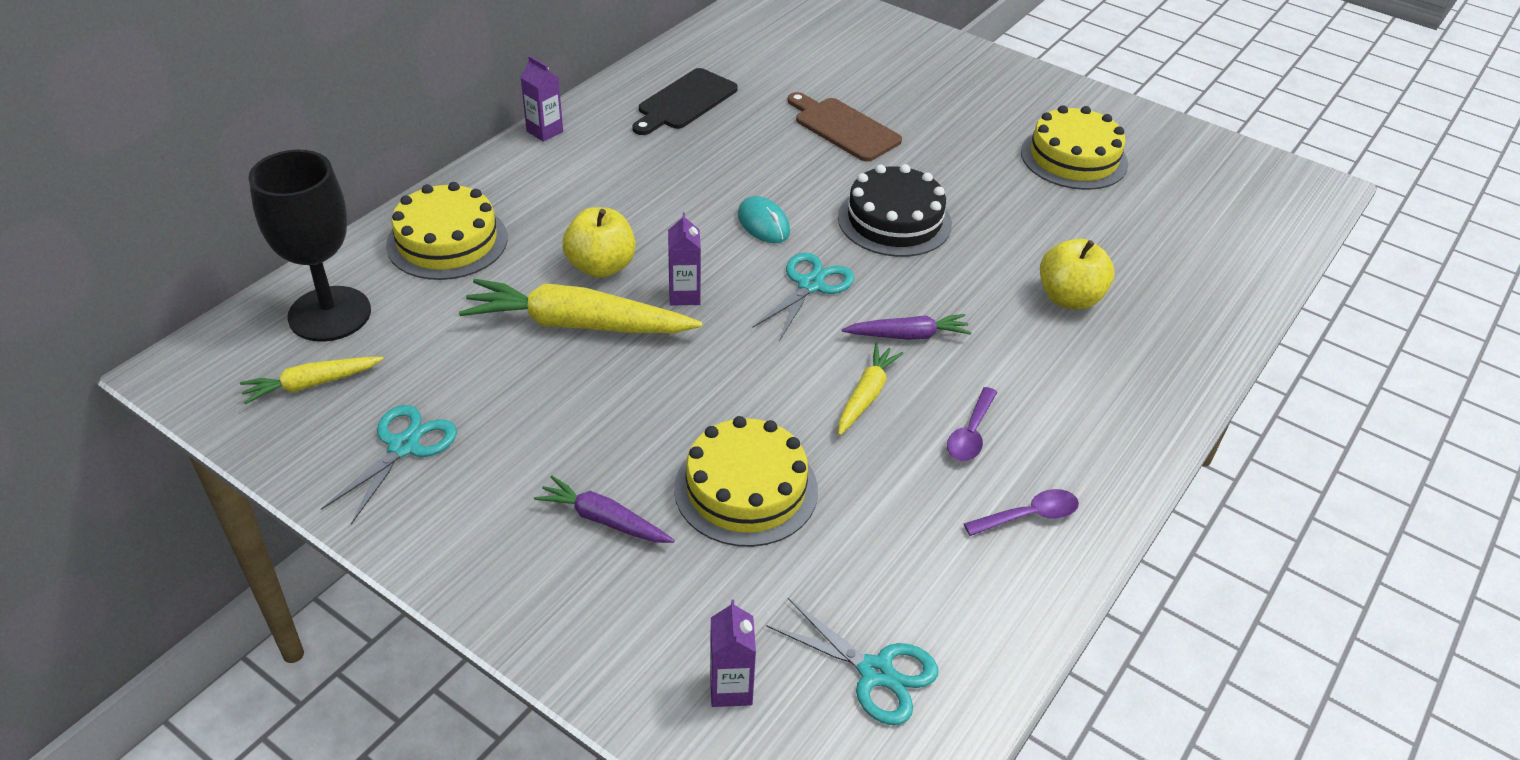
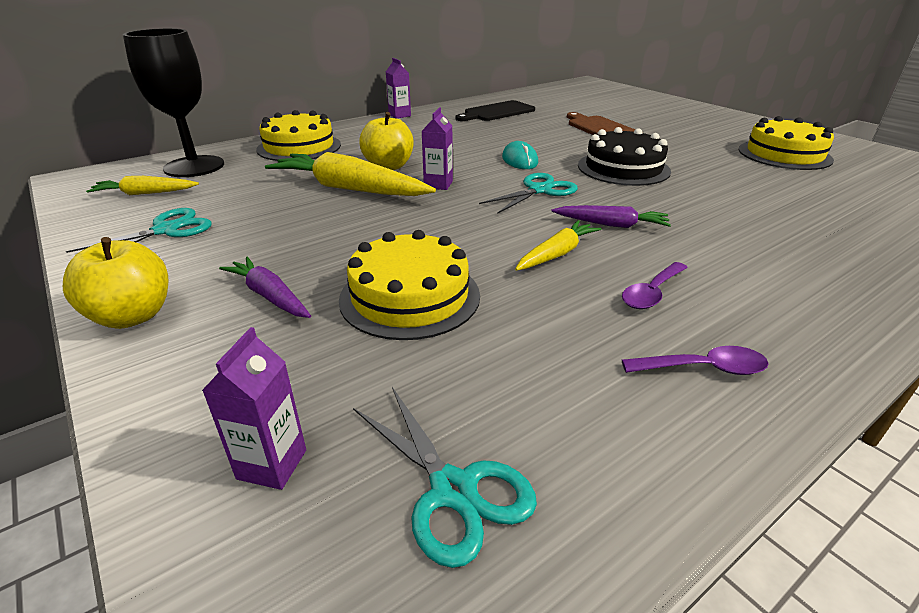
camera: 20 degrees right, 10 degrees down
yellow apple [1040,239,1115,310] -> yellow apple moved to [63,237,168,329]

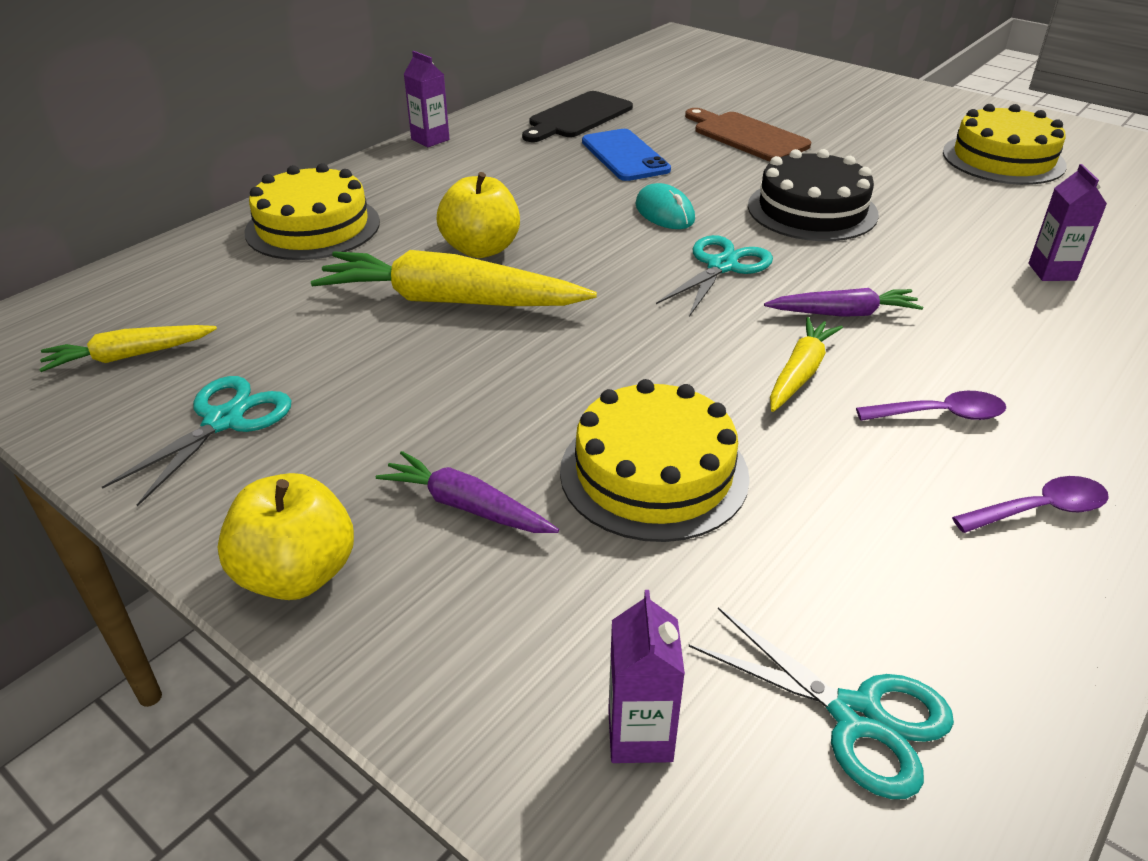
camera: 15 degrees left, 5 degrees up
black goblet [123,28,224,177] -> none
purple carton [422,107,453,190] -> purple carton moved to [1028,164,1107,281]
purple spoon [622,262,688,309] -> purple spoon turned 120 degrees counterclockwise [856,391,1006,421]
none -> blue phone [582,129,671,181]

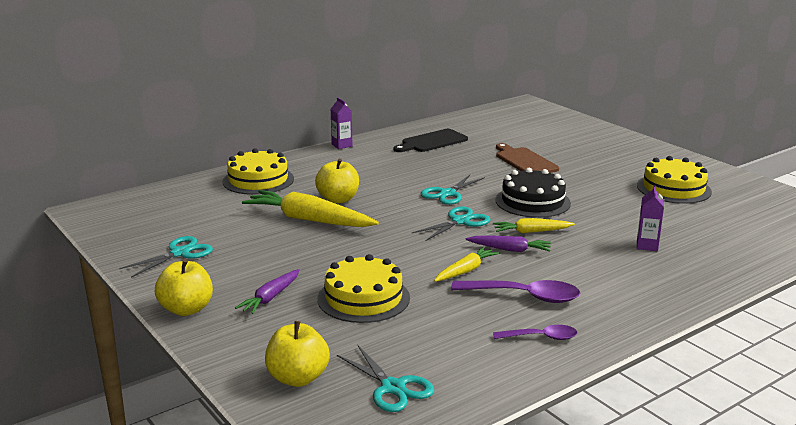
camera: 15 degrees right, 15 degrees down
yellow carrot [39,325,217,372] -> yellow carrot moved to [493,218,575,233]
purple carrot [376,451,559,533] -> purple carrot turned 105 degrees counterclockwise [235,269,300,314]
blue phone [582,129,671,181] -> none
purple carton [608,590,685,763] -> yellow apple [265,321,330,387]
turquoise mouse [635,183,695,229] -> turquoise scissors [421,175,485,205]
purple spoon [856,391,1006,421] -> purple spoon [451,280,580,303], size x1.65

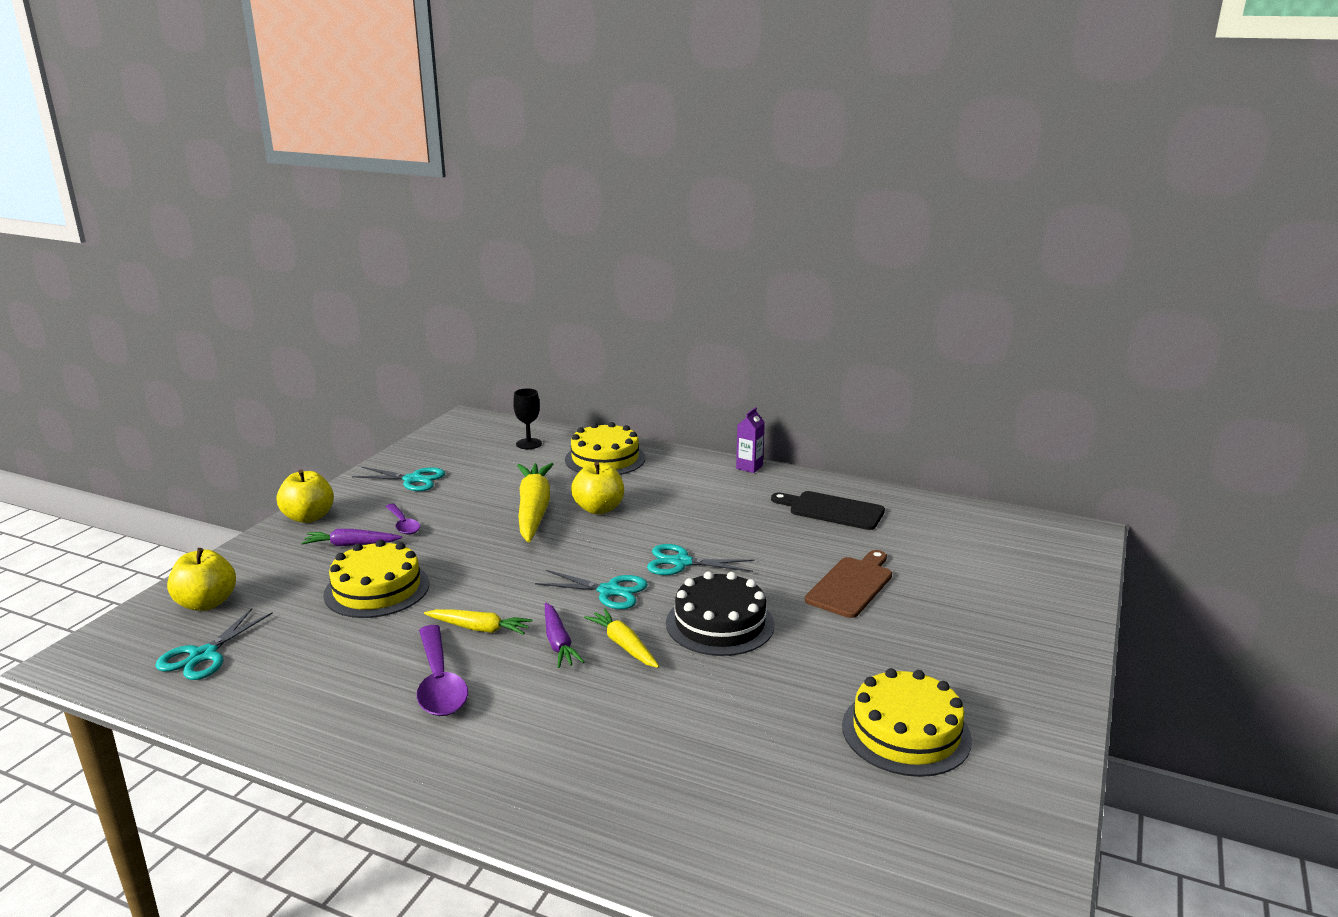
camera: 60 degrees right, 0 degrees up
purple spoon [493,325,577,340] -> purple spoon moved to [385,504,420,535]
purple carton [637,185,664,251] -> none
none -> black goblet [513,388,542,449]

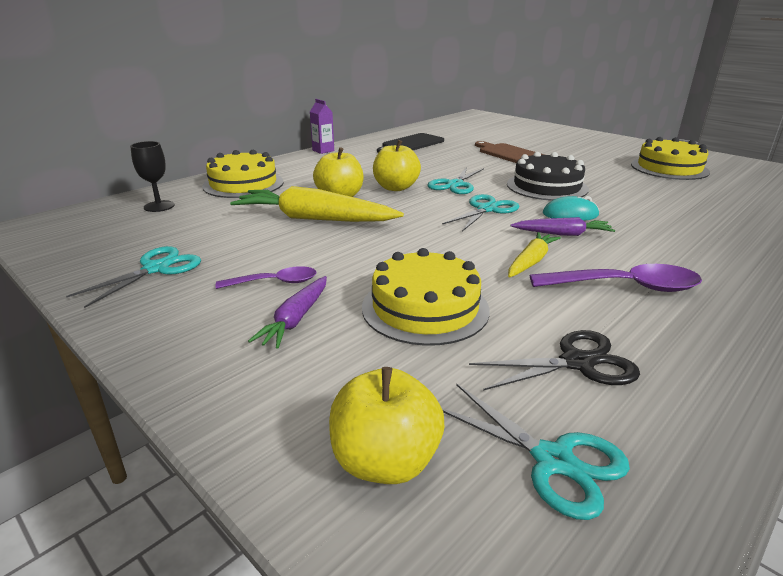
camera: 70 degrees left, 5 degrees up
yellow apple [277,470,334,523] -> yellow apple moved to [373,140,421,191]
yellow carrot [584,609,659,668] -> turquoise mouse [543,196,599,221]
none -> black scissors [469,330,640,391]

